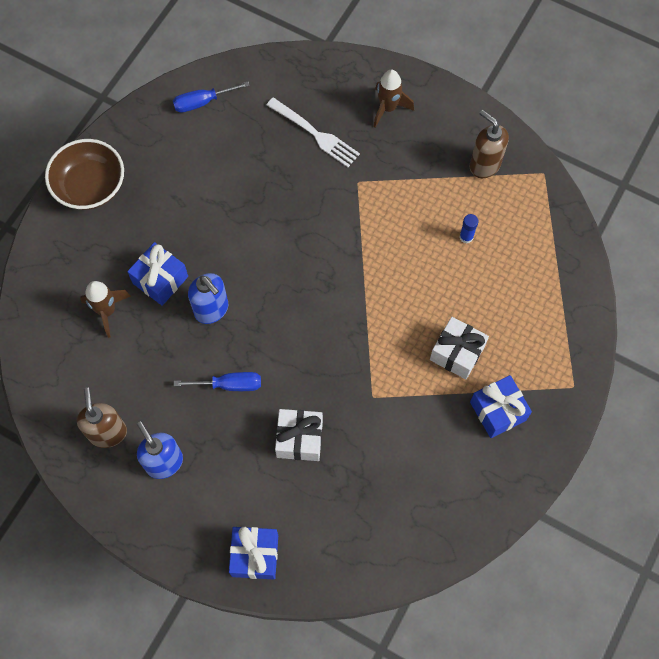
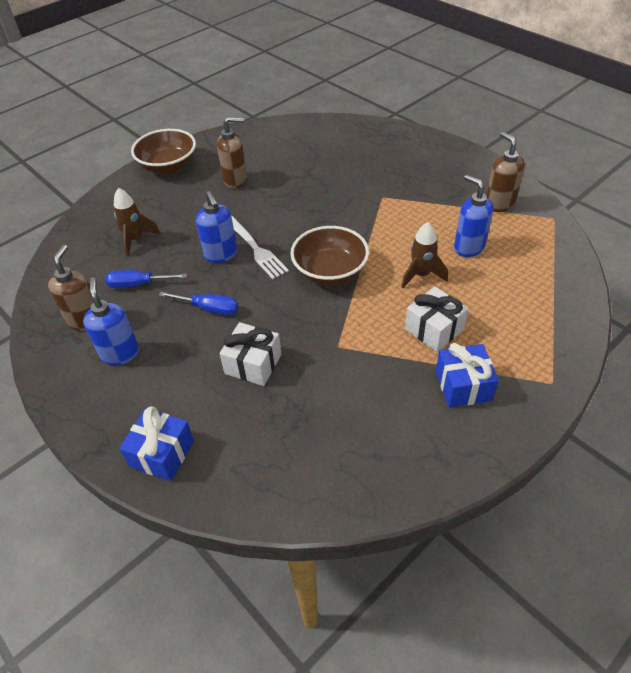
camera: 20 degrees right, 20 degrees down
blue gift [127,242,188,306] -> none
blue screwdriver [173,81,250,113] -> blue screwdriver moved to [105,270,187,288]
white fork [266,98,360,167] -> white fork moved to [232,216,289,279]
brown rocket [373,70,414,128] -> brown rocket moved to [401,222,448,289]
blue glue stick [459,214,479,244] -> blue soap dispenser [454,175,493,257]
none -> brown soap dispenser [217,117,247,189]
none -> brown bowl [290,226,369,285]

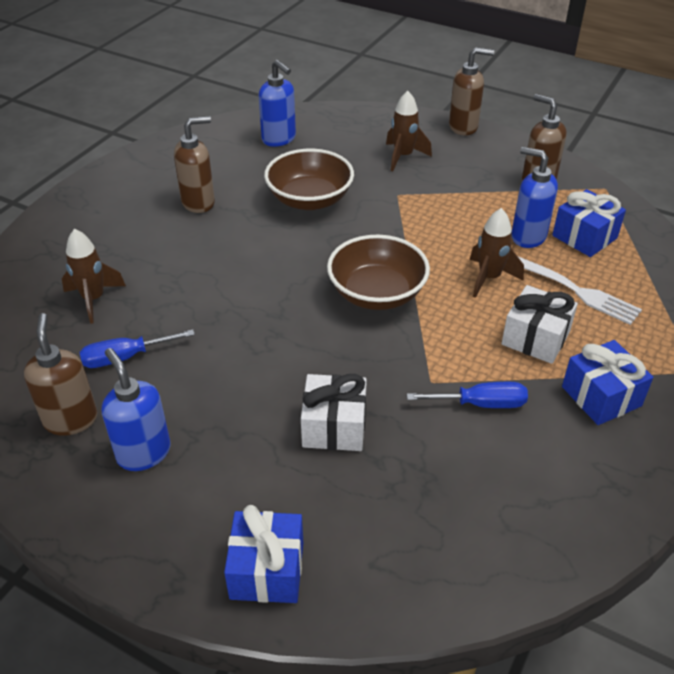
camera: 20 degrees left, 5 degrees down
brown bowl [131,129,196,174] -> brown bowl moved to [264,149,354,210]
blue screwdriver [159,292,239,315] -> blue screwdriver moved to [407,382,528,408]
blue soap dispenser [196,191,237,263] -> blue soap dispenser moved to [259,60,296,147]
white fork [232,216,289,279] -> white fork moved to [518,256,642,325]
none -> brown rocket [386,91,432,171]
none -> brown soap dispenser [449,47,494,135]
none -> blue gift [552,189,626,257]

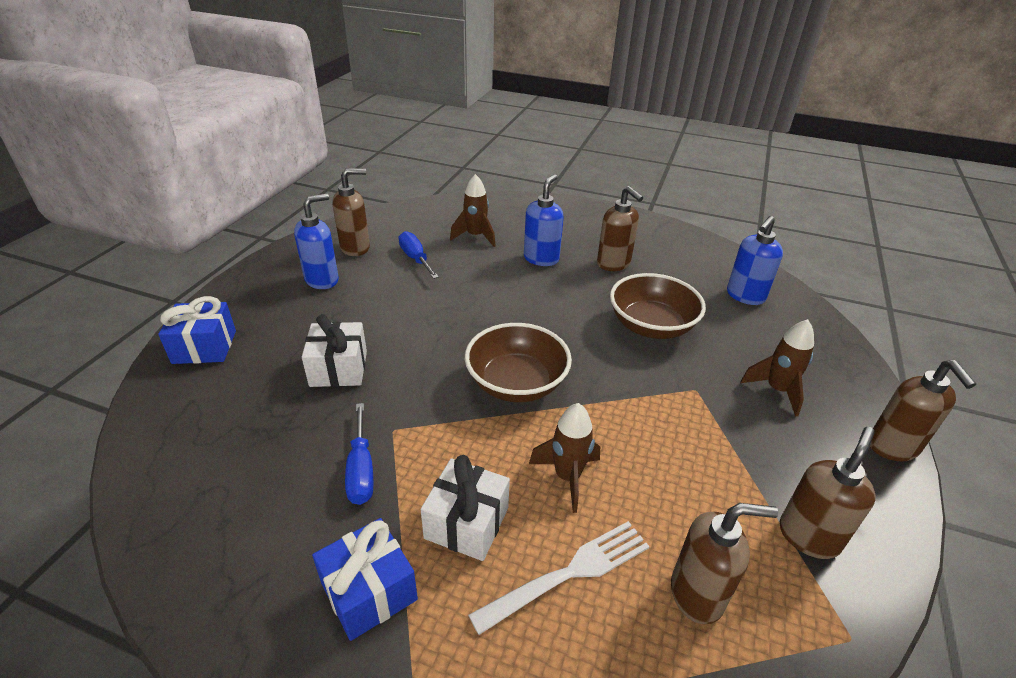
camera: 80 degrees right, 5 degrees down
blue soap dispenser [511,147,558,248] -> blue soap dispenser moved to [524,174,564,266]
white fork [518,256,642,325] -> white fork turned 150 degrees counterclockwise [468,521,650,635]
blue gift [552,189,626,257] -> brown soap dispenser [671,503,778,624]

